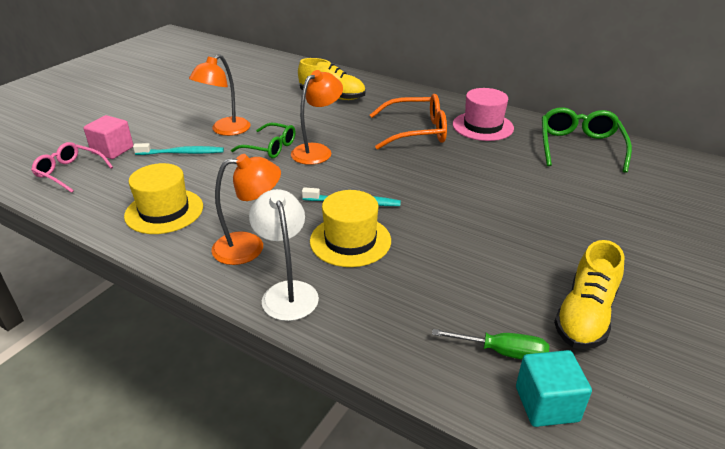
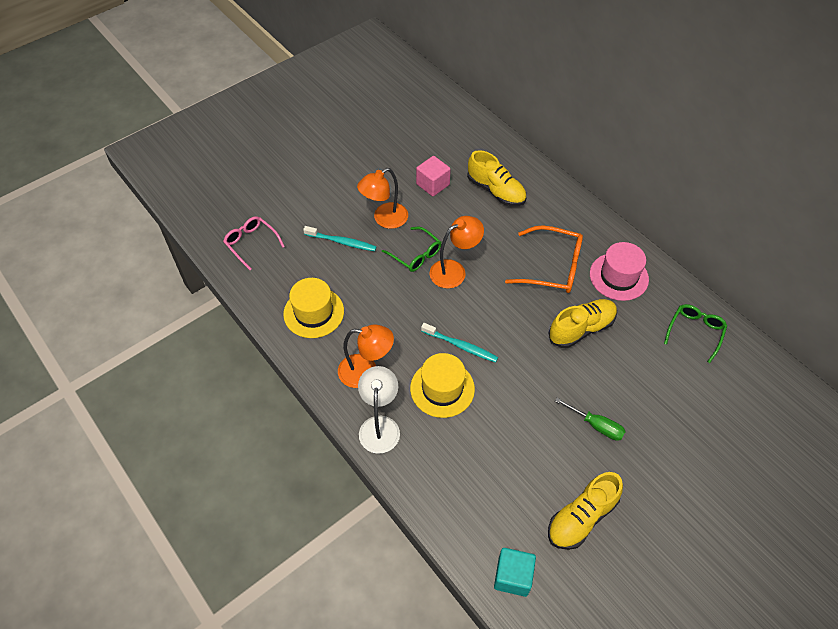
camera: 20 degrees right, 20 degrees up
pink cube [83,115,133,159] -> pink cube moved to [416,156,451,196]
green screwdriver [432,329,549,360] -> green screwdriver moved to [555,398,626,441]
green glasses [542,107,632,173] -> green glasses [664,304,727,363], size x0.66
none -> yellow shoe [549,299,617,348]

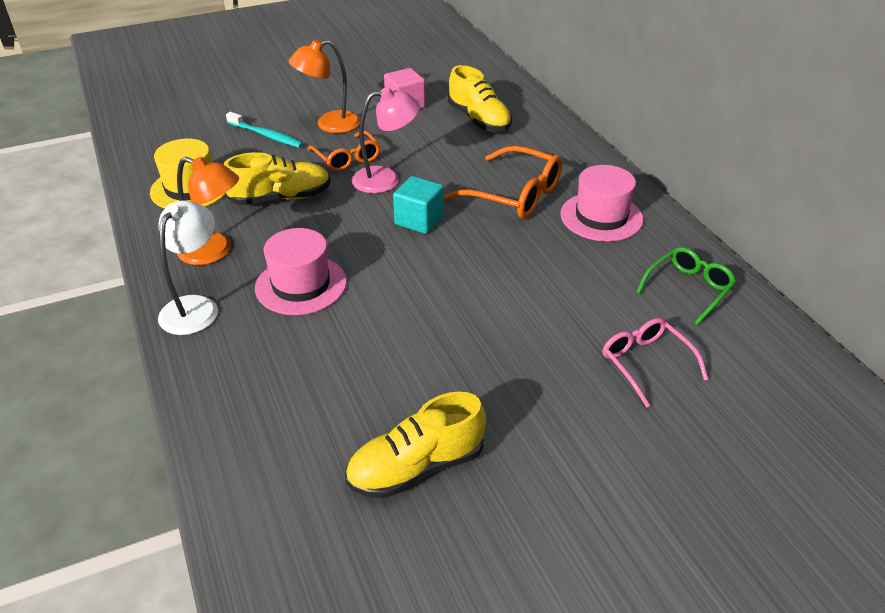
camera: 15 degrees right, 15 degrees down
pink glasses [223,216,285,270] -> pink glasses moved to [602,318,708,408]
green glasses [382,227,441,272] -> orange glasses [308,130,381,171]
yellow hat [410,353,475,418] -> pink hat [255,228,347,315]
turquoise toothbrush [421,323,498,363] -> none
orange lamp [429,216,484,289] -> pink lamp [352,87,420,193]
turquoise cube [494,548,536,597] -> turquoise cube moved to [393,176,444,234]
yellow shoe [549,299,617,348] -> yellow shoe moved to [224,152,331,205]
green screwdriver [555,398,626,441] -> none

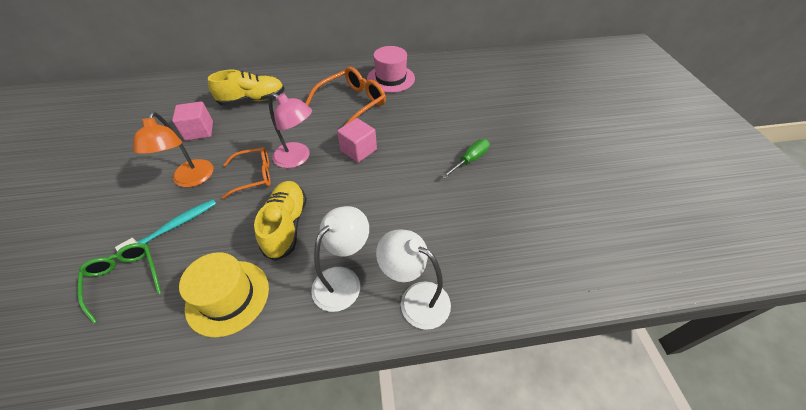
camera: 75 degrees left, 10 degrees up
orange lamp [177,156,239,265] -> white lamp [311,206,369,312]
pink hat [255,228,347,315] -> none
yellow shoe [345,392,486,499] -> none
pink lamp [352,87,420,193] -> pink lamp turned 120 degrees clockwise [269,93,312,168]
turquoise cube [393,176,444,234] -> pink cube [337,118,377,162]
pink glasses [602,318,708,408] -> none
green glasses [636,247,736,325] -> green glasses moved to [78,243,161,324]
none -> green screwdriver [442,139,490,178]

